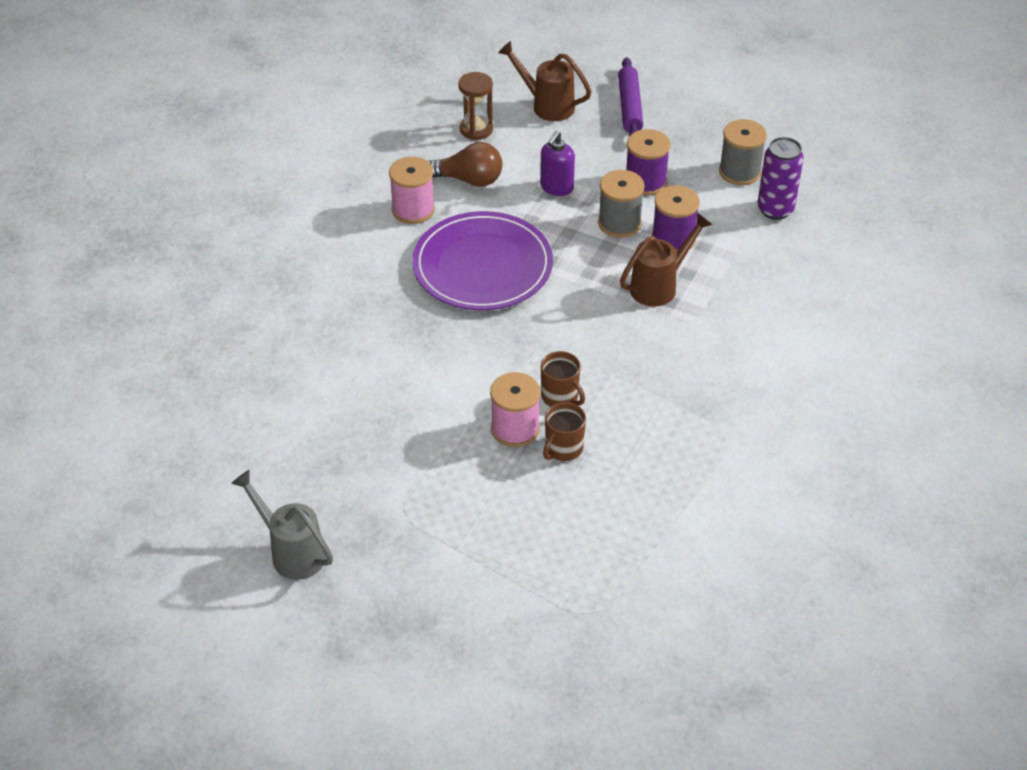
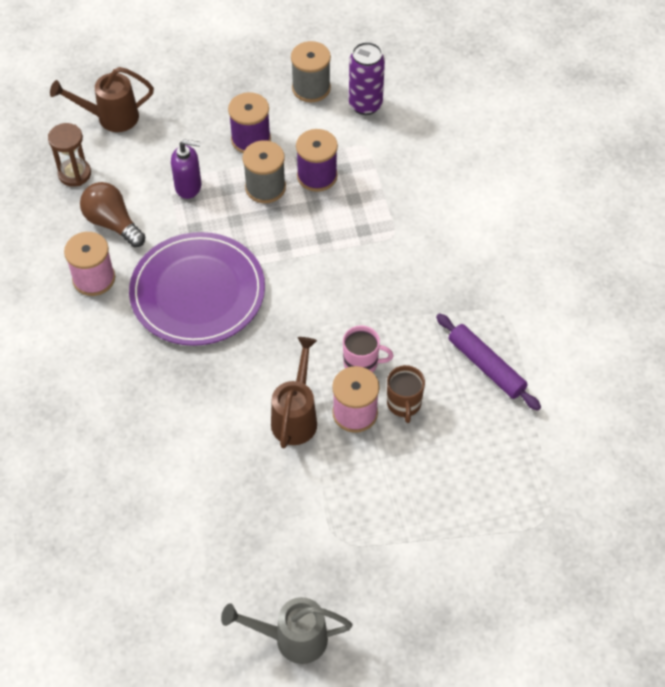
camera: 40 degrees left, 10 degrees up
brown light bulb [428,142,503,187] -> brown light bulb turned 105 degrees counterclockwise [80,182,145,247]
purple soap dispenser [540,131,575,196] -> purple soap dispenser turned 75 degrees counterclockwise [171,139,201,199]
brown mug [541,351,585,407] -> pink mug [343,326,393,372]
purple rolling pin [618,57,643,137] -> purple rolling pin moved to [436,313,541,411]
brown watering can [620,213,713,307] -> brown watering can moved to [271,337,317,448]

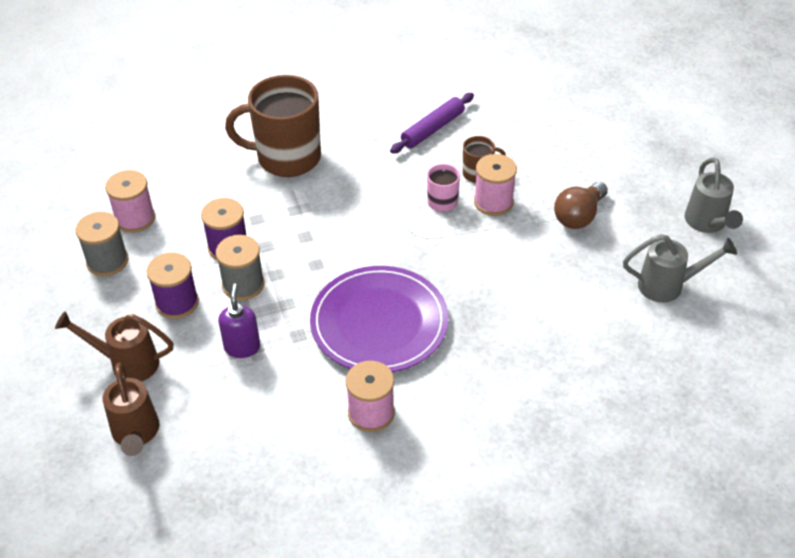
camera: 95 degrees left, 10 degrees down
brown hourglass [48,123,91,187] -> none
brown light bulb [80,182,145,247] -> brown light bulb moved to [554,182,608,229]
brown watering can [271,337,317,448] -> brown watering can moved to [55,311,173,381]
purple can [349,42,385,115] -> pink spool [105,170,155,233]
none -> brown mug [225,75,321,177]
none -> grey watering can [623,234,737,303]

